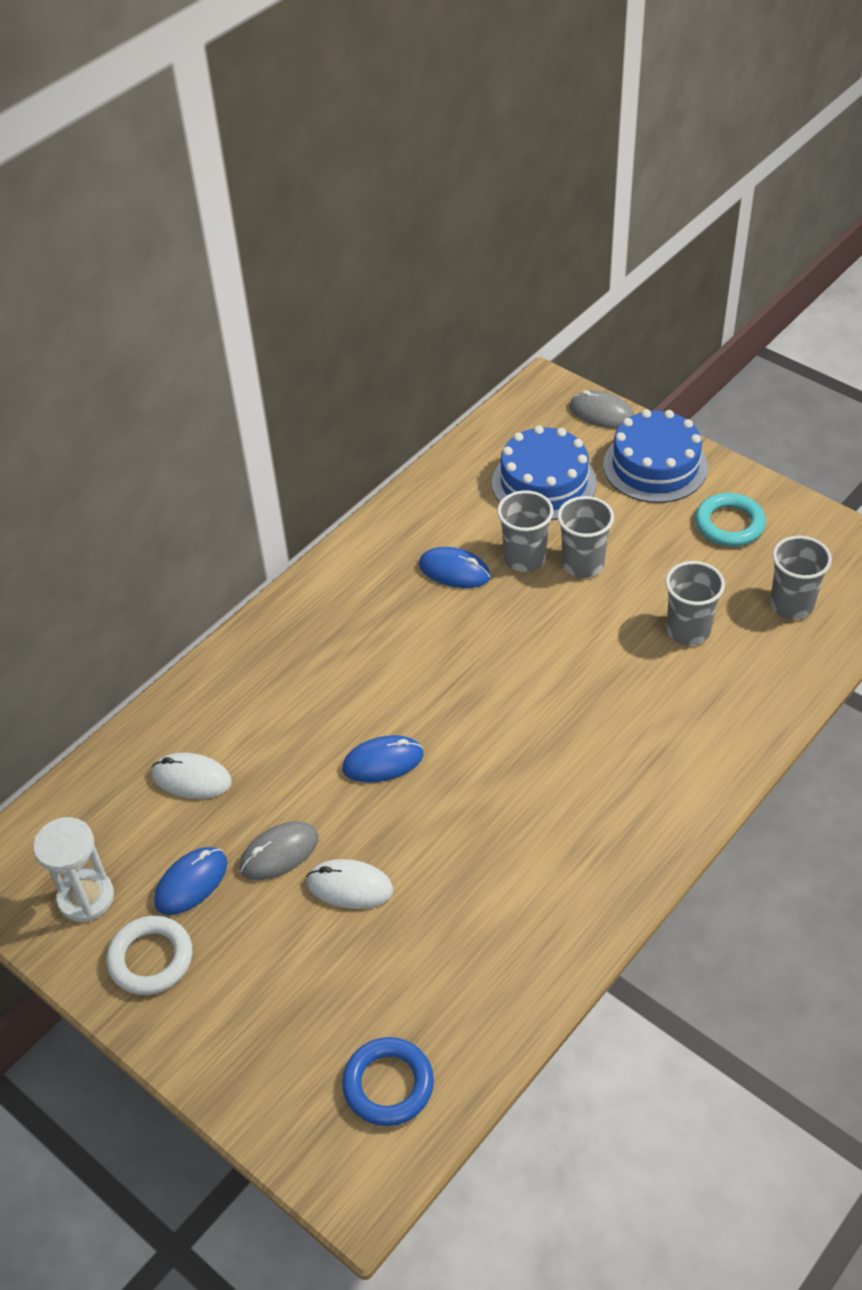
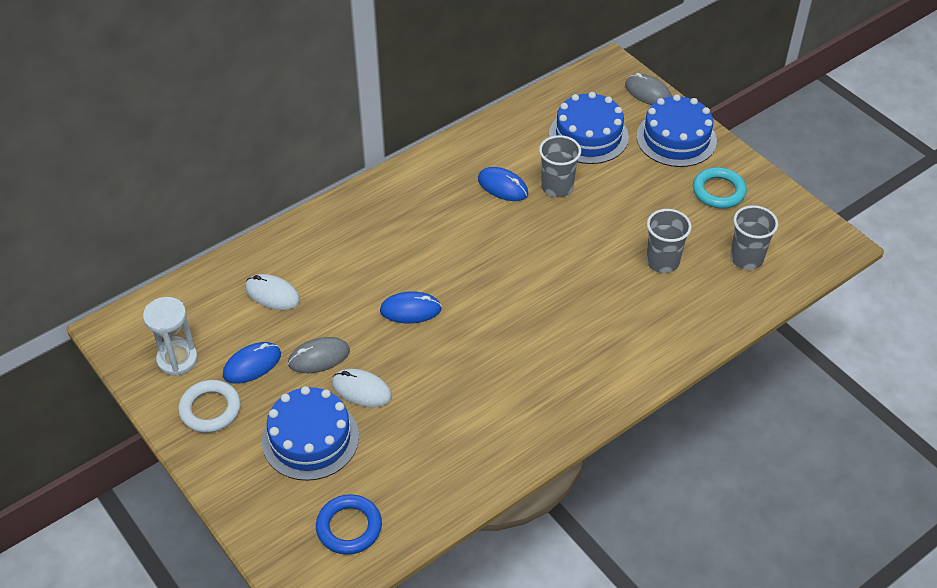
camera: 10 degrees right, 0 degrees up
grey cup [557,496,614,578] -> none
none -> blue cake [262,386,359,481]

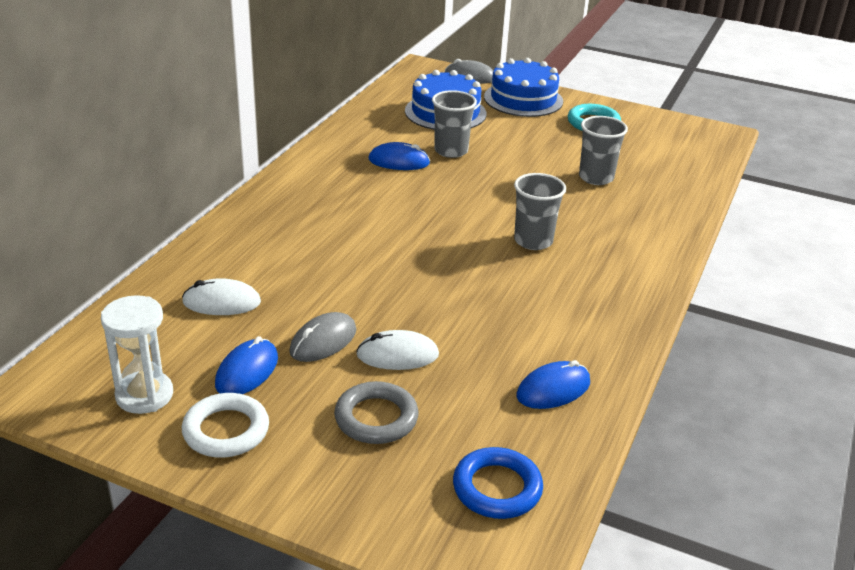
camera: 30 degrees left, 15 degrees down
blue cake [262,386,359,481] -> grey ring [334,381,419,444]
blue mouse [380,291,442,323] -> blue mouse moved to [516,360,590,409]
grey cup [730,205,778,270] -> grey cup moved to [514,173,566,250]

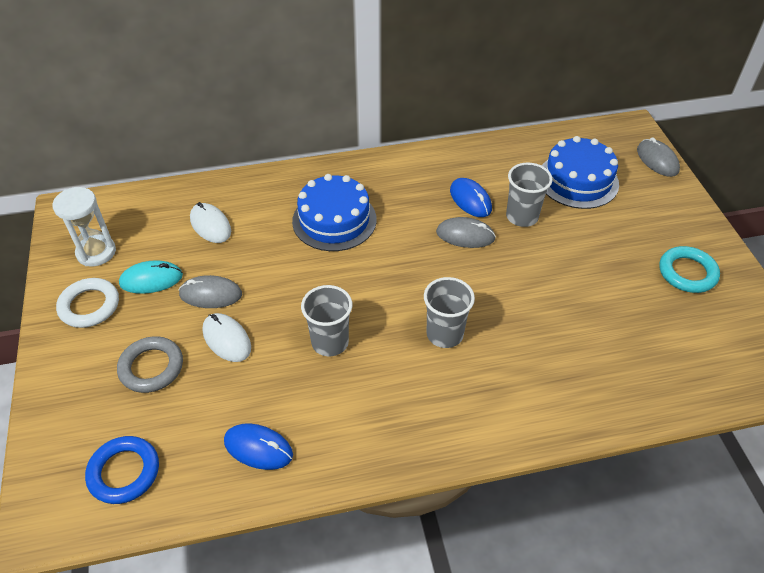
camera: 55 degrees right, 15 degrees up
blue mouse [215,336,278,394] -> turquoise mouse [119,260,183,294]
blue cake [484,58,563,117] -> blue cake moved to [292,174,377,251]
grey cup [579,116,628,185] -> grey cup moved to [301,285,352,356]
none -> grey mouse [436,217,496,248]

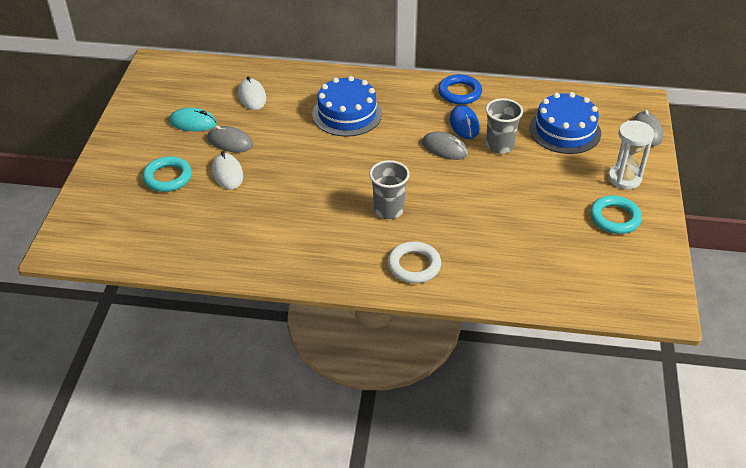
camera: 20 degrees right, 5 degrees down
white hourglass [52,187,116,267] -> white hourglass moved to [608,120,654,189]
white ring [56,278,119,328] -> white ring moved to [388,241,441,283]
blue ring [85,436,159,504] -> blue ring moved to [438,74,482,105]
grey ring [117,336,183,393] -> turquoise ring [142,156,192,192]
blue mouse [224,423,293,470] -> none
grey cup [301,285,352,356] -> none

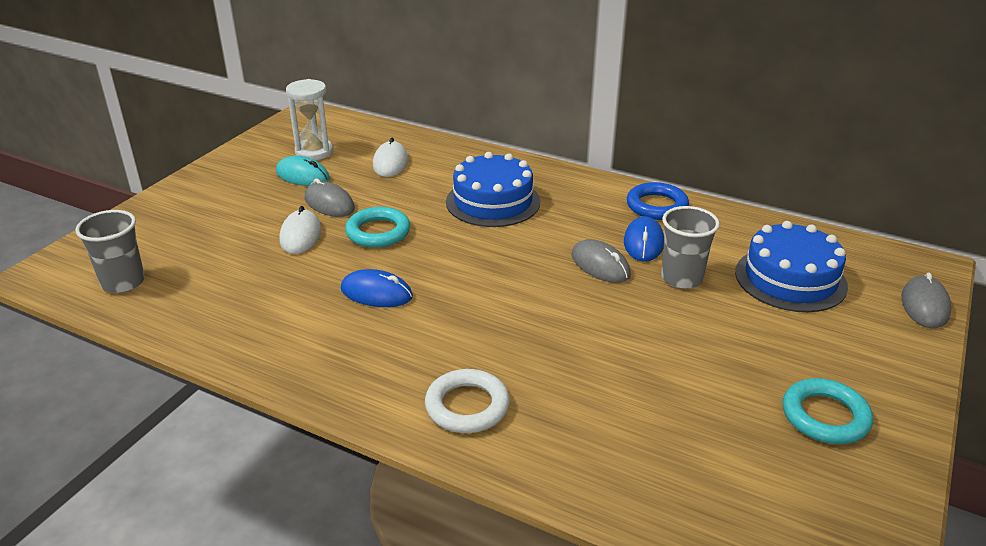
camera: 20 degrees right, 10 degrees down
turquoise ring [142,156,192,192] -> turquoise ring moved to [345,207,410,248]
grey cup [369,160,410,219] -> grey cup moved to [75,210,145,293]
white hourglass [608,120,654,189] -> white hourglass moved to [286,79,333,160]
none -> blue mouse [341,269,413,307]

